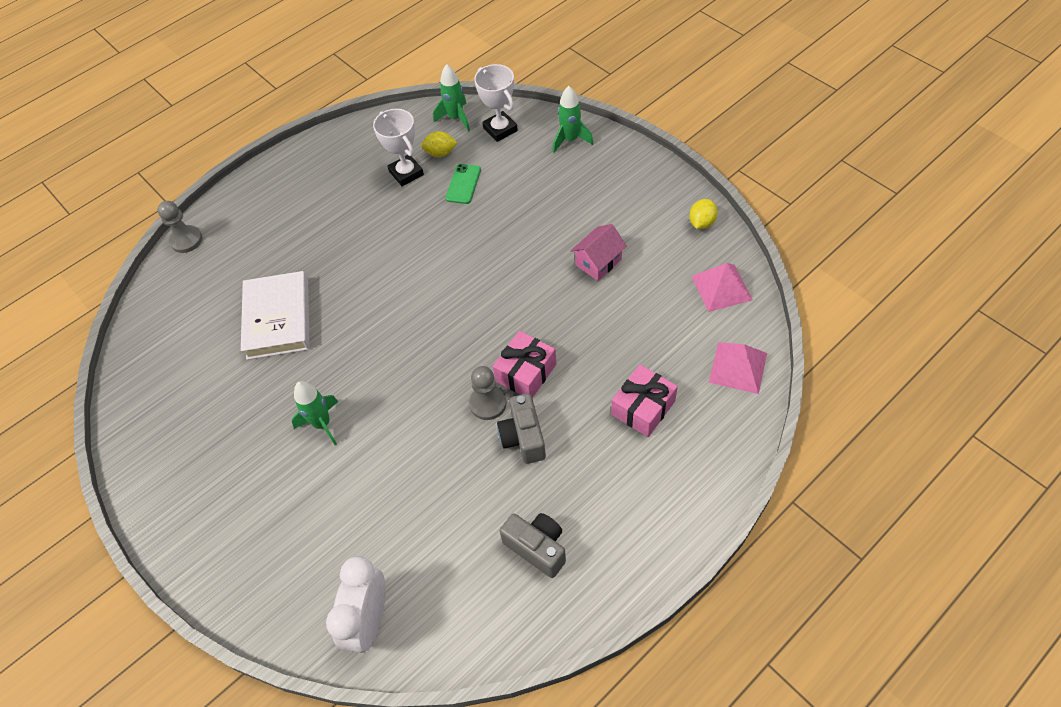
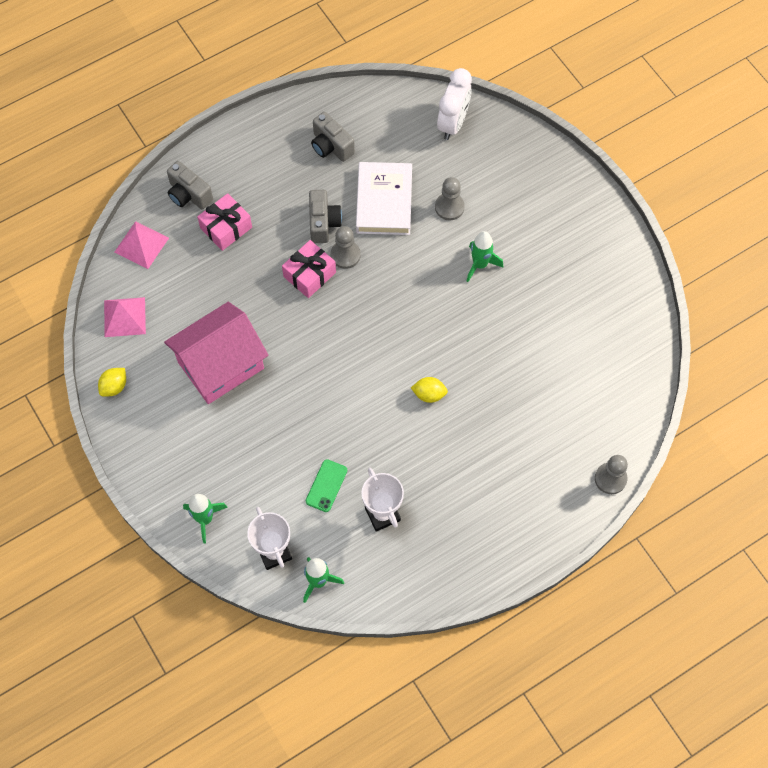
camera: 175 degrees left, 10 degrees up
white book [241,271,310,360] -> white book moved to [356,162,412,235]
yellow lemon [421,131,457,157] -> yellow lemon moved to [411,377,448,403]
pink house [570,224,627,281] -> pink house [164,302,269,404], size x2.03
none -> grey camera [167,161,213,209]
none -> grey pawn [435,177,465,221]

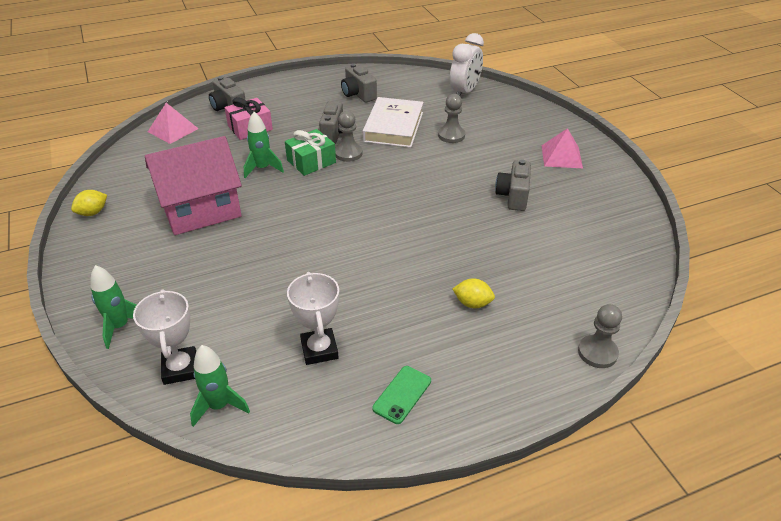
camera: 10 degrees right, 25 degrees down
pink pyramid [104,297,146,337] -> pink pyramid moved to [541,128,583,168]
pink gift [282,240,336,298] -> green gift [285,129,336,176]
green phone [306,459,347,512] -> green phone moved to [372,366,431,424]
yellow lemon [411,377,448,403] -> yellow lemon moved to [453,278,495,308]
green rocket [467,231,503,282] -> green rocket moved to [244,112,284,178]
none -> grey camera [495,159,531,211]

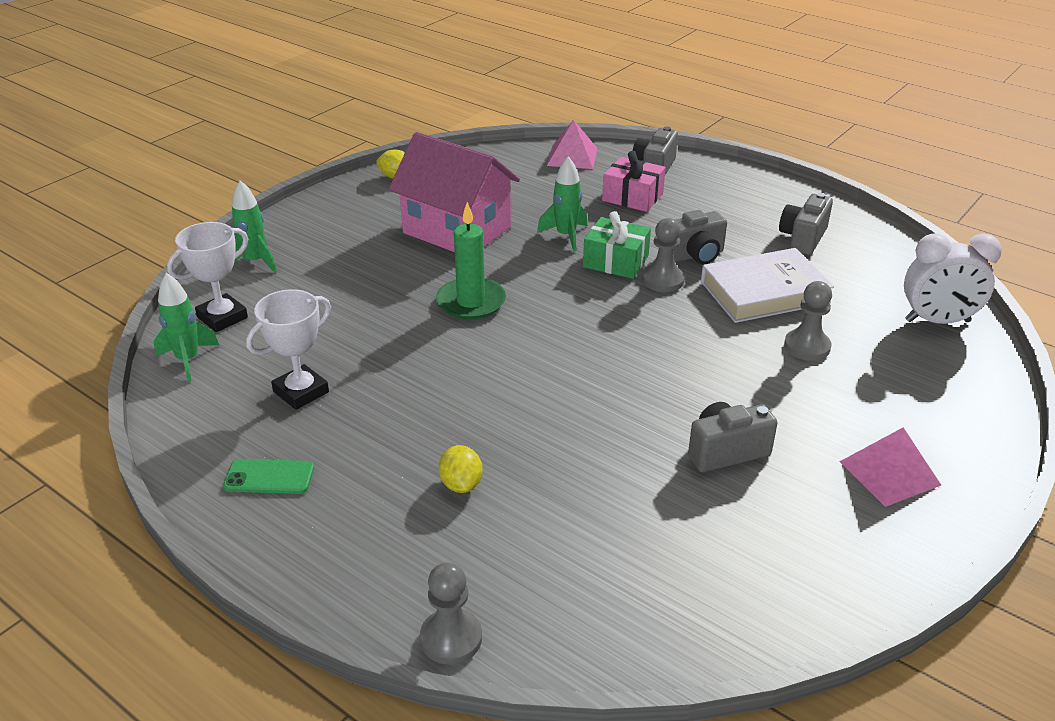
camera: 60 degrees right, 5 degrees down
none -> green candle [436,202,506,320]

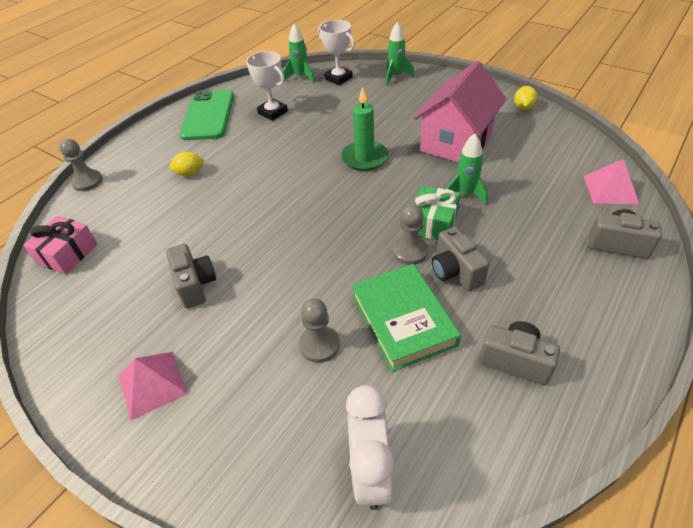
camera: 90 degrees right, 10 degrees up
green phone [223,459,314,494] -> green phone [179,90,234,140], size x2.04
pink gift [602,151,666,212] -> pink gift moved to [23,216,98,275]
white book [701,248,834,323] -> green book [351,264,461,372]

